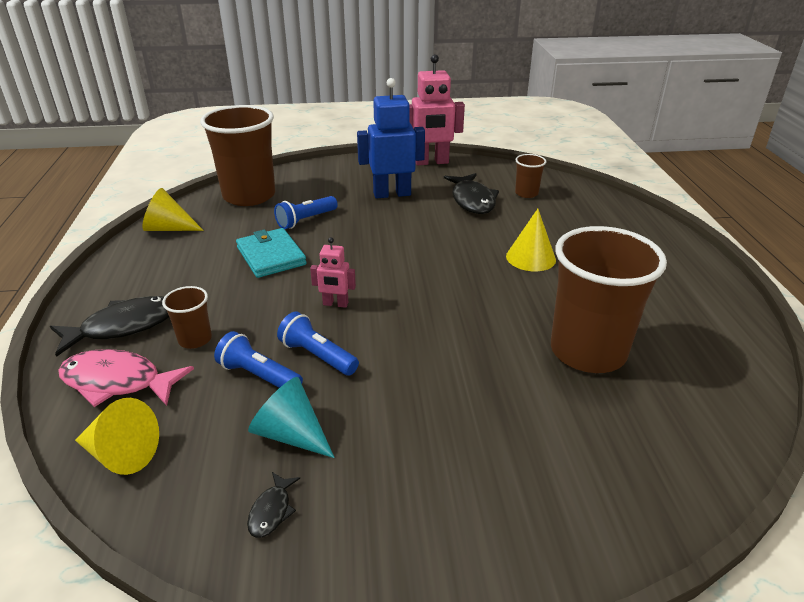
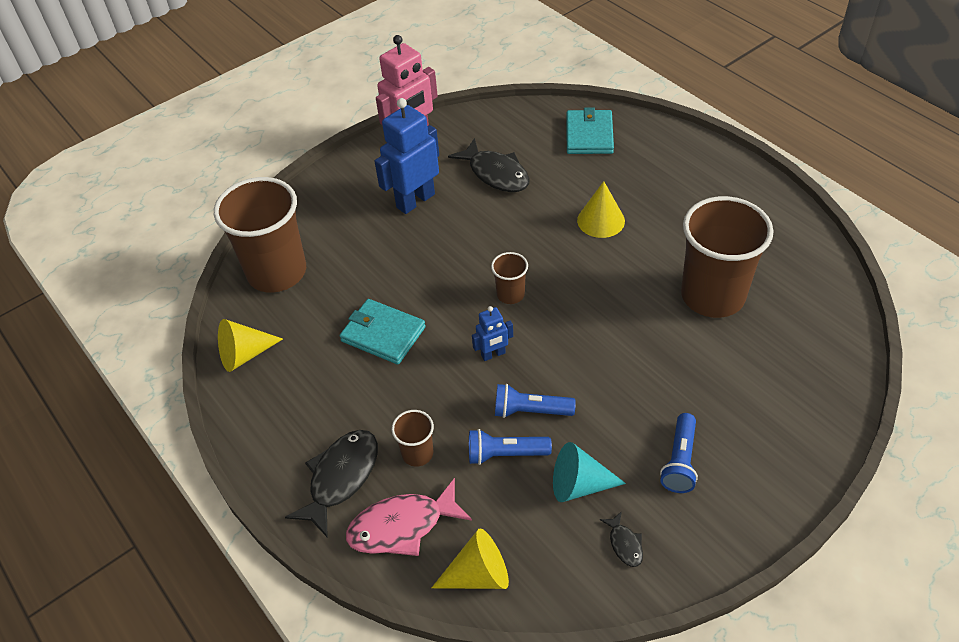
camera: 30 degrees left, 15 degrees up
blue flashlight [274,196,338,229] -> blue flashlight moved to [660,413,698,493]
pink robot [310,237,356,308] -> blue robot [472,306,513,361]
brown cup [515,154,546,198] -> brown cup moved to [491,252,528,304]
none -> turquoise wallet [566,107,614,154]

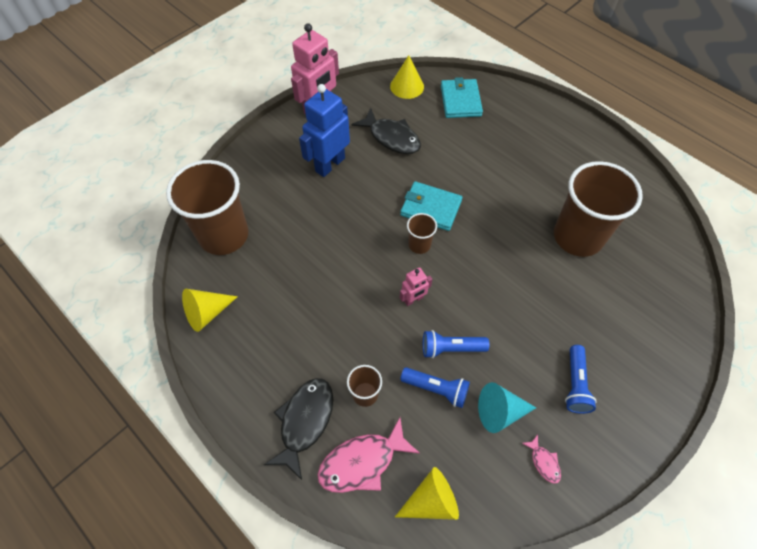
camera: 10 degrees left, 10 degrees up
turquoise wallet [340,299,426,364] -> turquoise wallet moved to [400,181,462,231]
blue flashlight [469,429,552,465] -> blue flashlight turned 150 degrees counterclockwise [400,367,470,408]
blue robot [472,306,513,361] -> pink robot [400,267,432,306]
yellow cone [577,181,625,238] -> yellow cone moved to [390,55,424,99]
black fish [600,511,643,567] -> pink fish [522,434,561,484]

